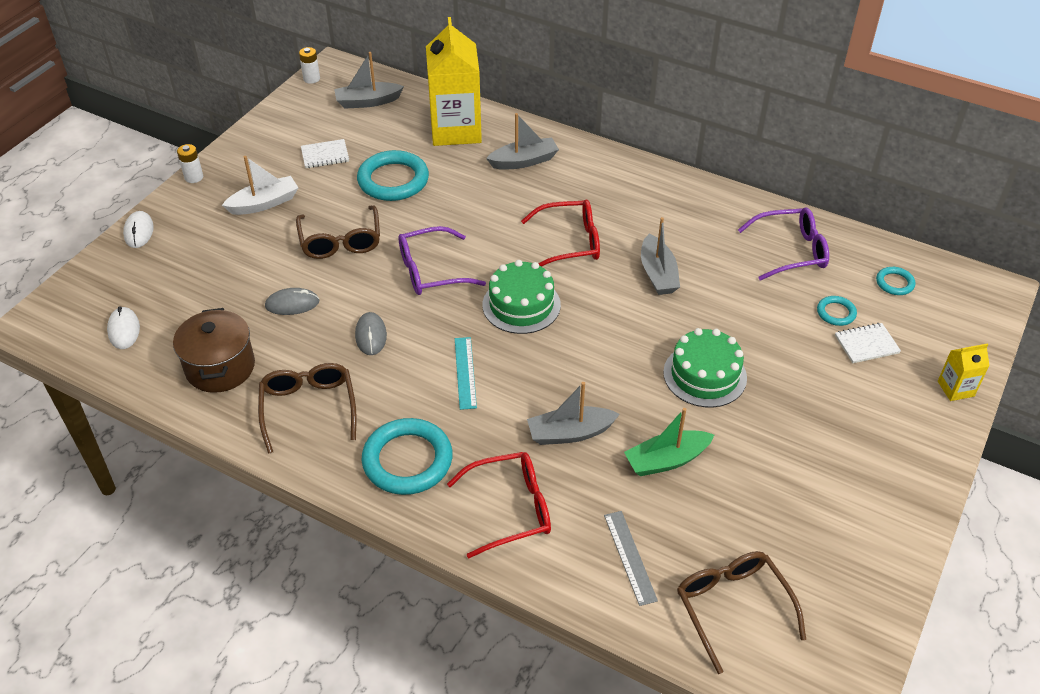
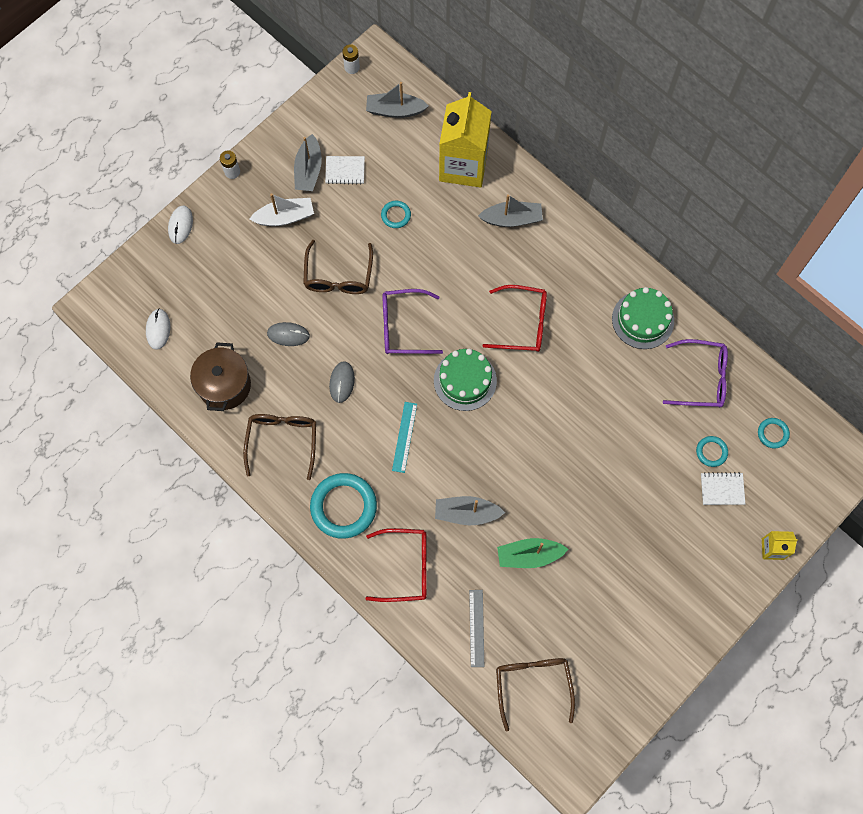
camera: 15 degrees right, 25 degrees up
turquoise ring [357,150,429,201] -> turquoise ring [381,201,411,228], size x0.49
grey boat [641,217,680,295] -> grey boat moved to [294,134,322,191]
green cake [663,328,747,408] -> green cake moved to [612,287,674,349]

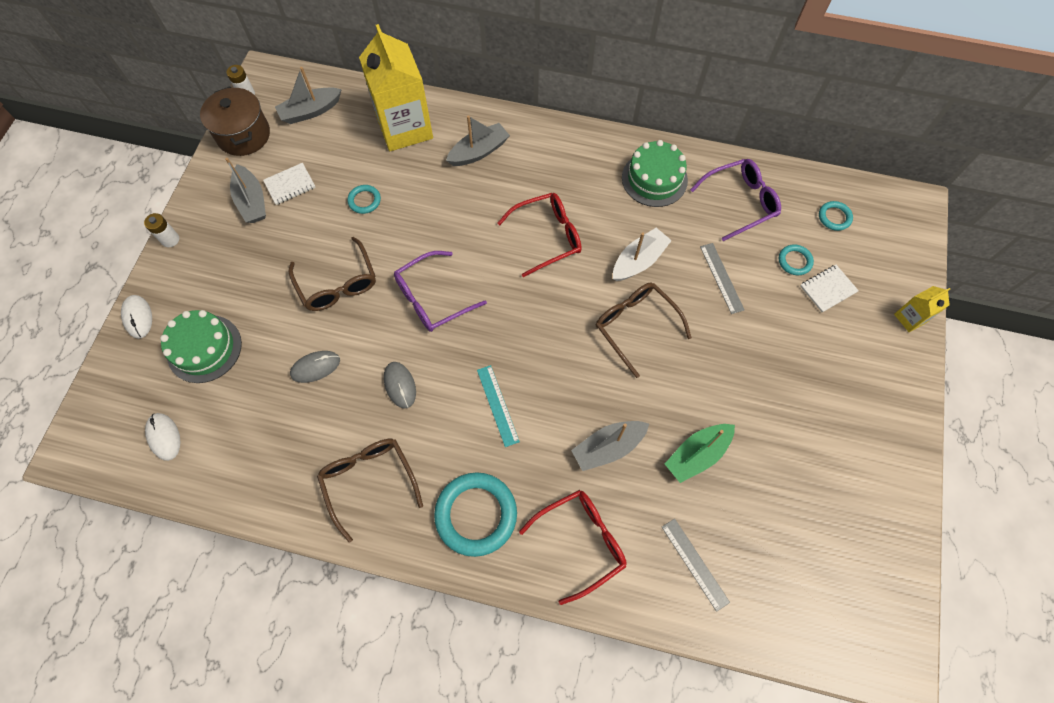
camera: 30 degrees left, 5 degrees down
brown pot [190,342,251,411] -> brown pot moved to [200,86,270,156]
white boat [249,193,314,226] -> white boat moved to [613,228,672,281]
green cake [434,349,497,411] -> green cake moved to [160,310,242,383]
brown glasses [496,658,575,731] -> brown glasses moved to [596,282,692,378]
none -> grey ruler [700,243,744,314]

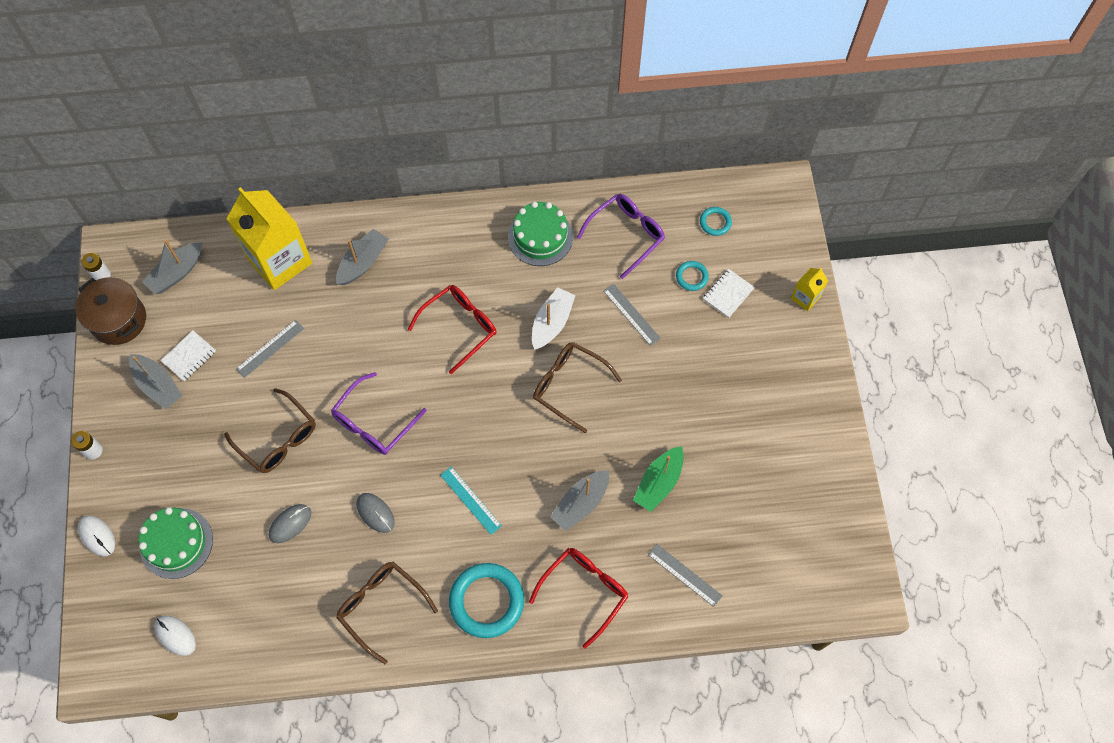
camera: 20 degrees left, 0 degrees up
turquoise ring [347,185,381,214] -> grey ruler [236,320,304,378]

